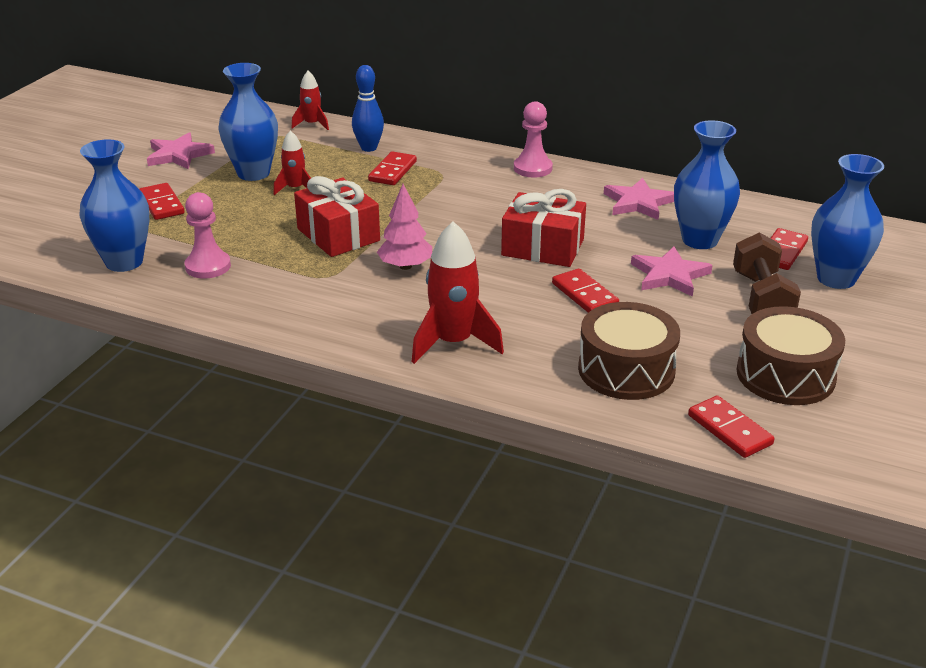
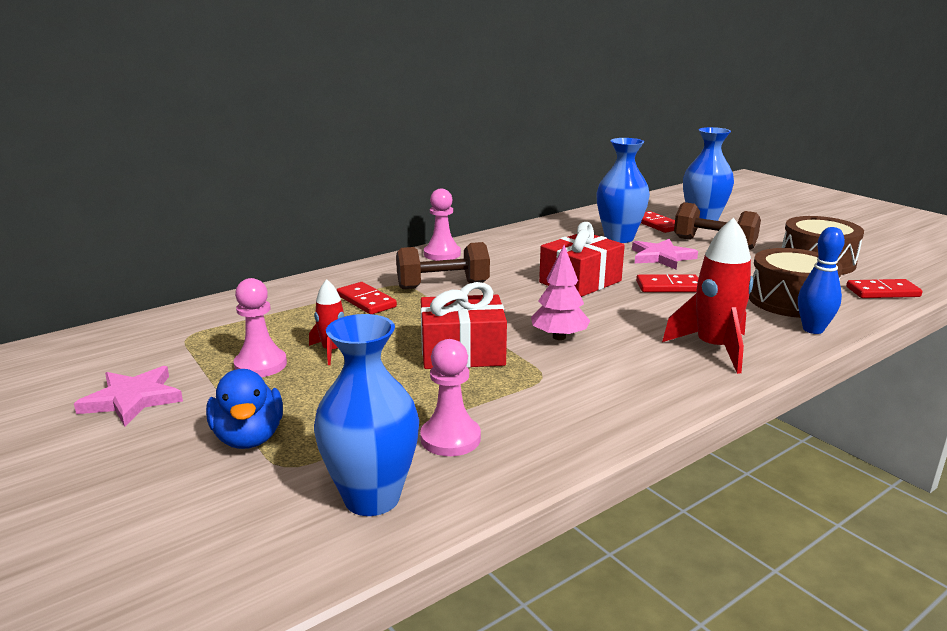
camera: 60 degrees left, 10 degrees down
red domino [139,183,185,220] -> blue duck [206,369,283,449]
blue vase [219,63,278,181] -> pink pawn [234,278,287,377]
red rocket [292,71,329,130] -> none
blue bowling pin [352,65,384,152] -> blue bowling pin moved to [798,227,845,334]
pink star [604,178,674,220] -> none
none -> brown dumbbell [396,242,490,289]

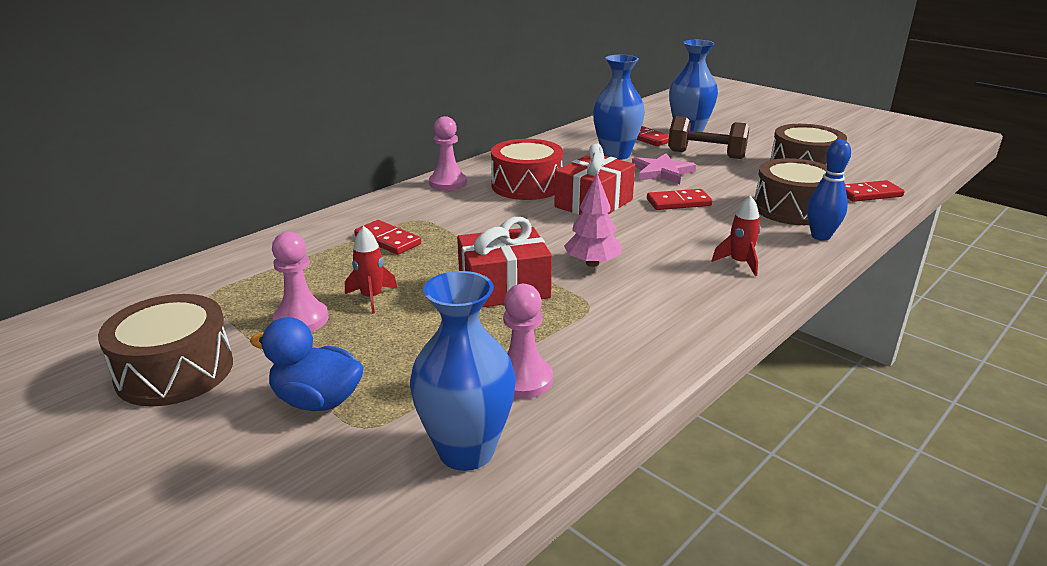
camera: 10 degrees left, 5 degrees up
pink star [74,366,183,426] -> brown drum [98,294,233,406]
blue duck [206,369,283,449] -> blue duck turned 135 degrees clockwise [250,317,364,411]
brown dumbbell [396,242,490,289] -> none
red rocket [662,217,753,374] -> red rocket [712,195,761,276], size x0.57
none -> red drum [491,139,563,200]

